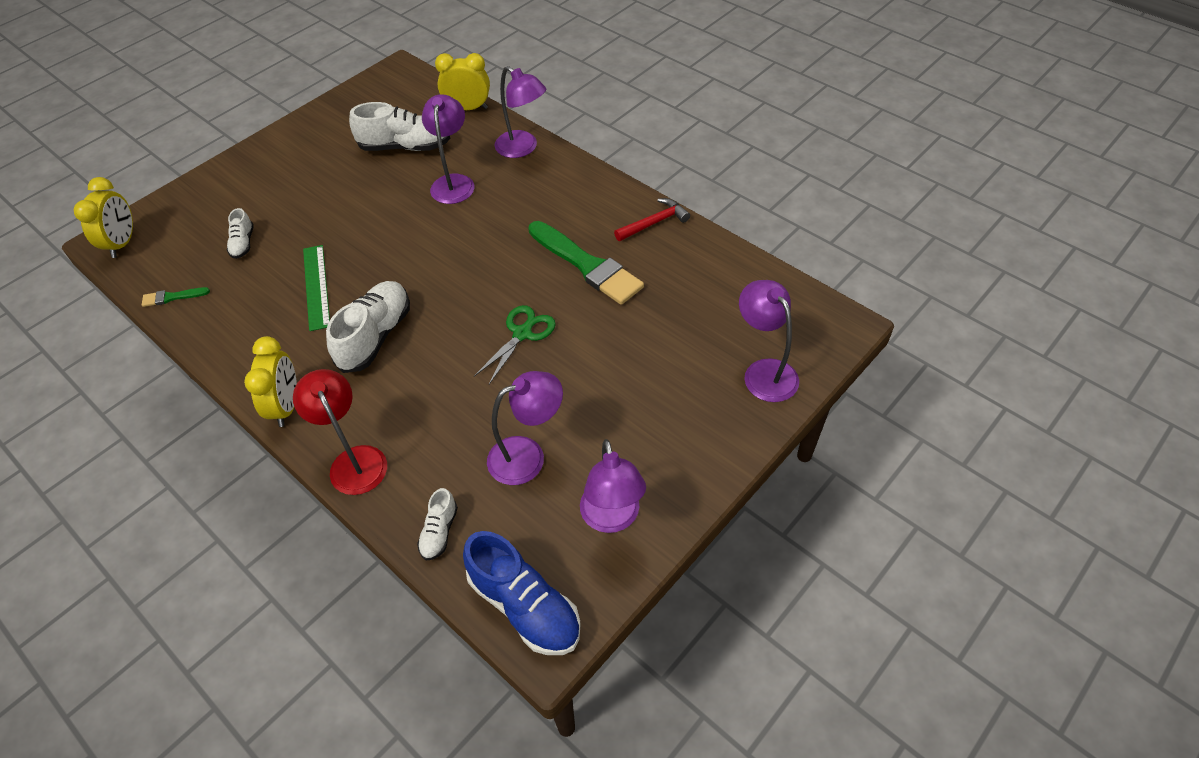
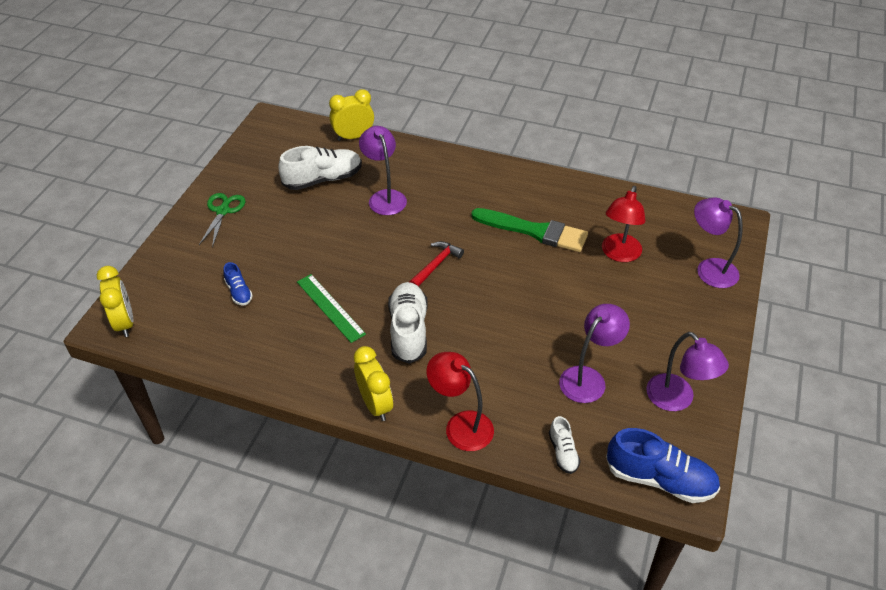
camera: 25 degrees left, 5 degrees down
green brush [142,287,210,307] -> none
white shoe [227,208,254,259] -> blue shoe [223,262,253,305]
green scissors [474,305,556,384] -> green scissors moved to [199,193,245,248]
purple lamp [494,66,546,158] -> none
red hammer [614,198,690,241] -> red hammer moved to [410,241,464,287]
none -> red lamp [602,186,645,262]

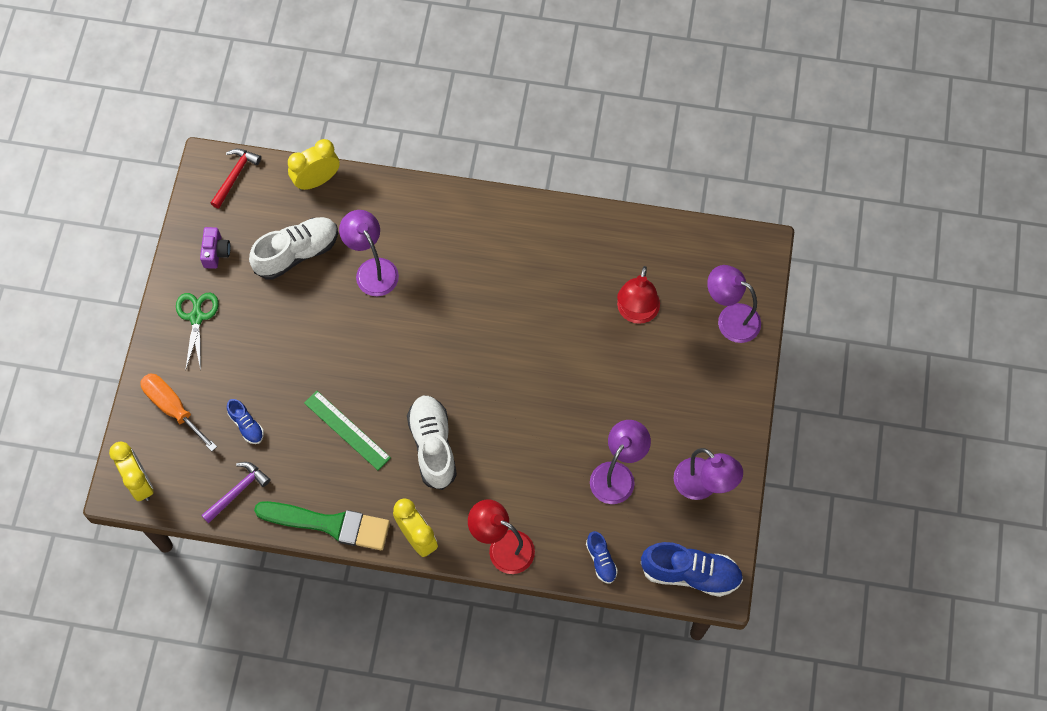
camera: 10 degrees left, 20 degrees up
red hammer [410,241,464,287] -> red hammer moved to [210,149,261,209]
green brush [471,208,588,252] -> green brush moved to [254,501,390,550]
white shoe [549,416,580,474] -> blue shoe [586,531,618,584]
none -> orange screwdriver [140,373,217,451]
none -> purple camera [200,227,231,269]
none -> purple hammer [201,462,270,523]

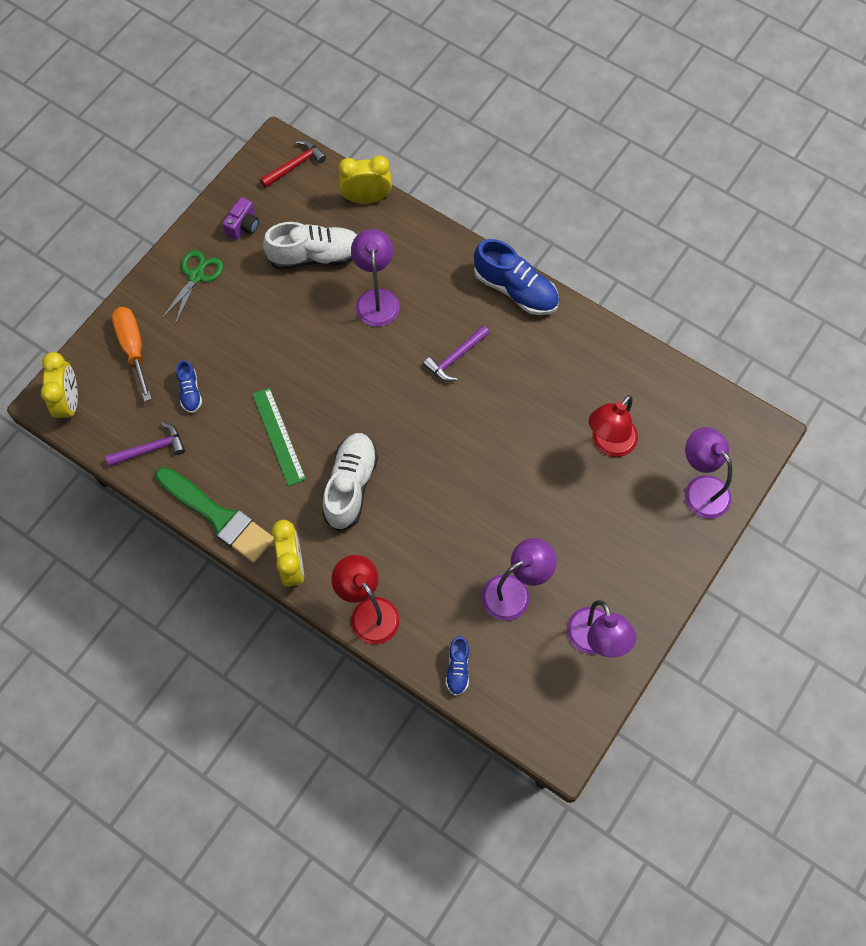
camera: 25 degrees right, 0 degrees up
blue shoe [641,542,743,597] -> blue shoe moved to [474,239,559,315]
none -> purple hammer [423,325,490,382]

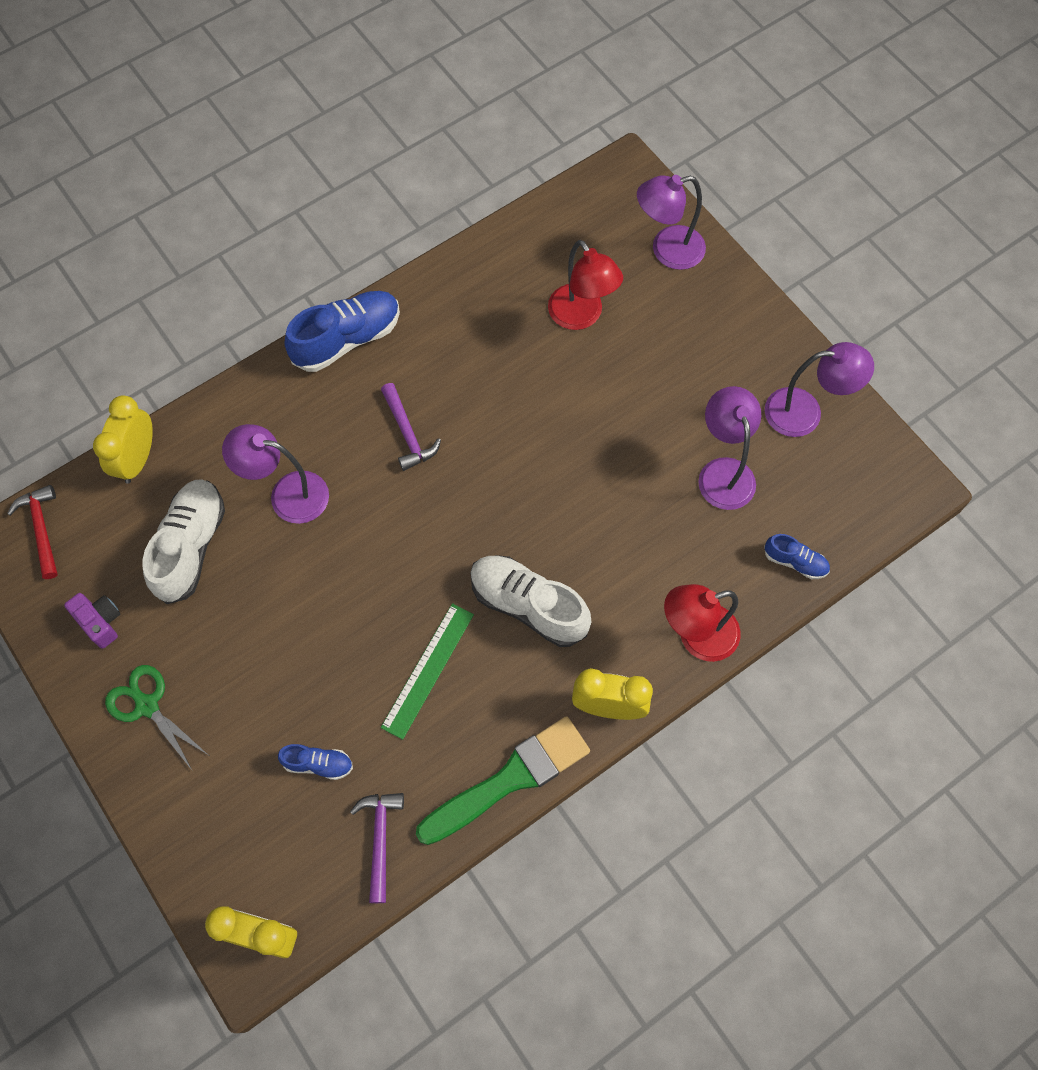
camera: 70 degrees left, 0 degrees up
orange screwdriver [112,307,151,402] -> none
green ruler [252,388,306,486] -> green ruler turned 60 degrees counterclockwise [381,603,474,740]

